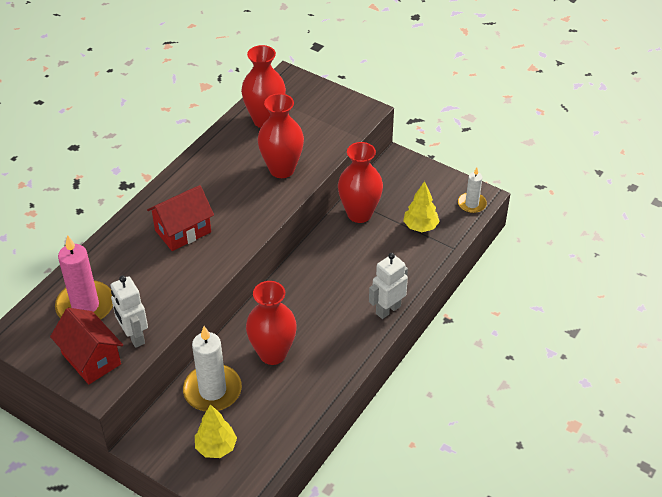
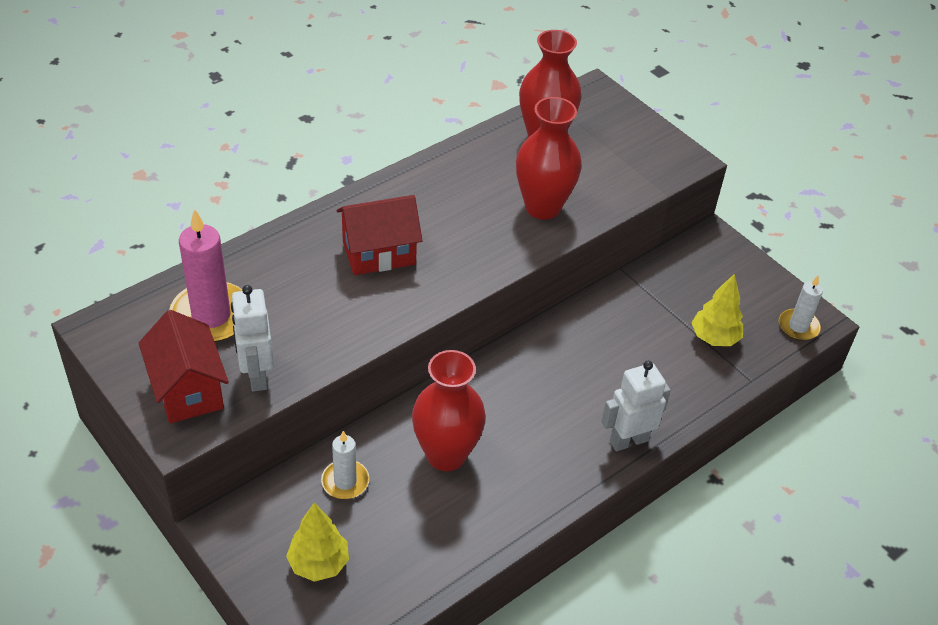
camera: 15 degrees right, 0 degrees up
white candle [183,326,242,411] -> white candle [321,431,369,499], size x0.57
red vase [338,142,383,223] -> none

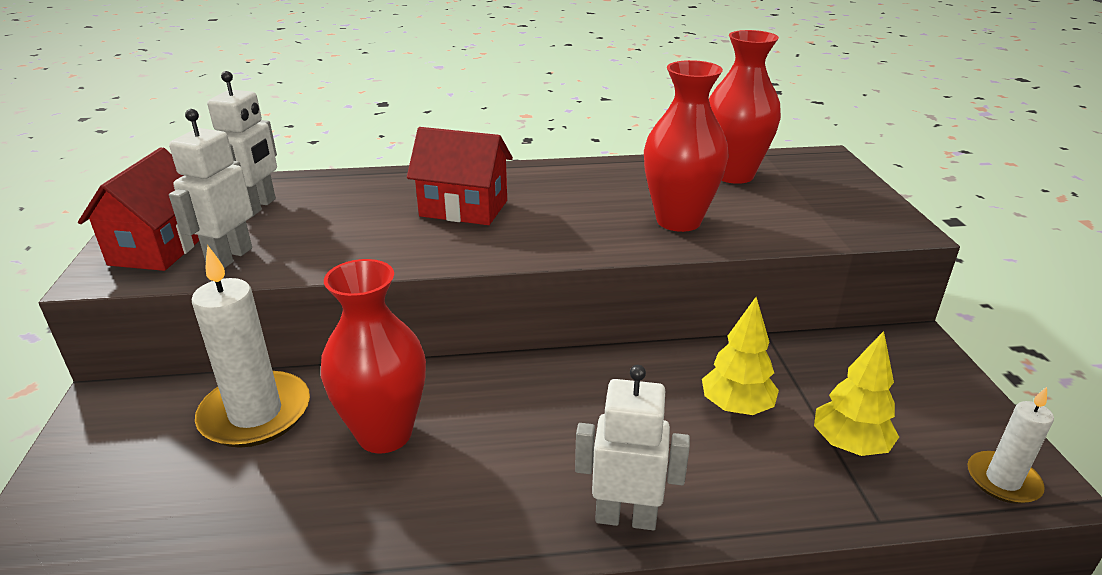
camera: 35 degrees right, 15 degrees down
pink candle [169,209,242,342] -> white robot [207,71,277,217]
yellow tree [286,503,349,582] -> yellow tree moved to [702,297,779,415]
white candle [321,431,369,499] -> white candle [192,245,310,448], size x1.76

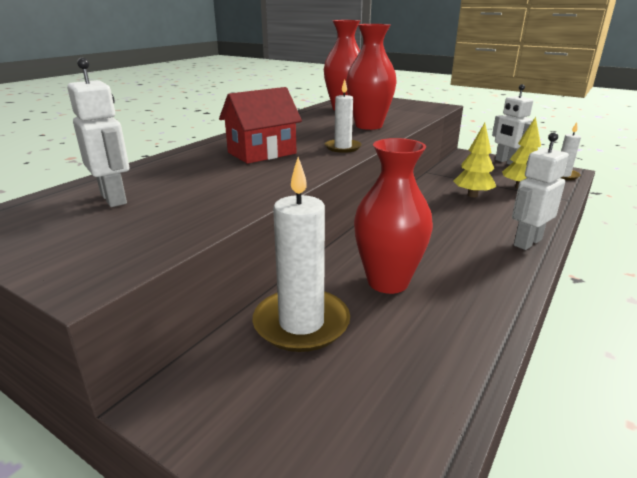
camera: 50 degrees left, 5 degrees down
red house [78,147,199,271] -> none
white robot [169,109,253,268] -> white robot moved to [492,84,533,165]
none -> white candle [325,79,362,153]

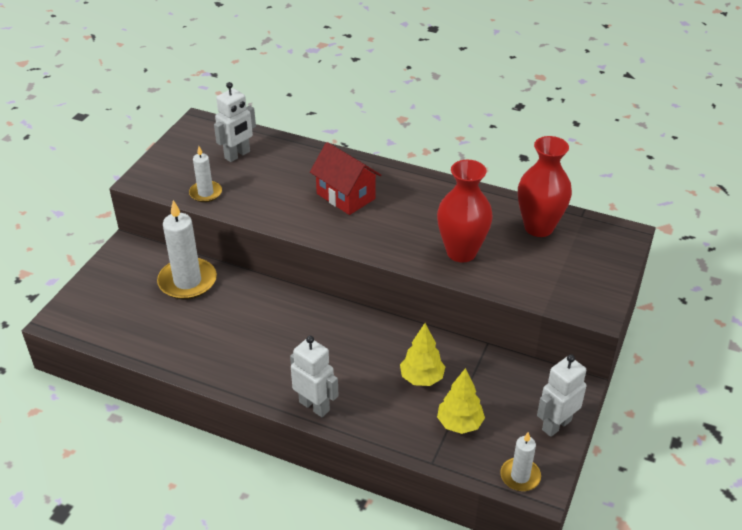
camera: 80 degrees right, 15 degrees up
white candle [325,79,362,153] -> white candle moved to [189,146,222,202]
red vase [354,138,433,294] -> none

